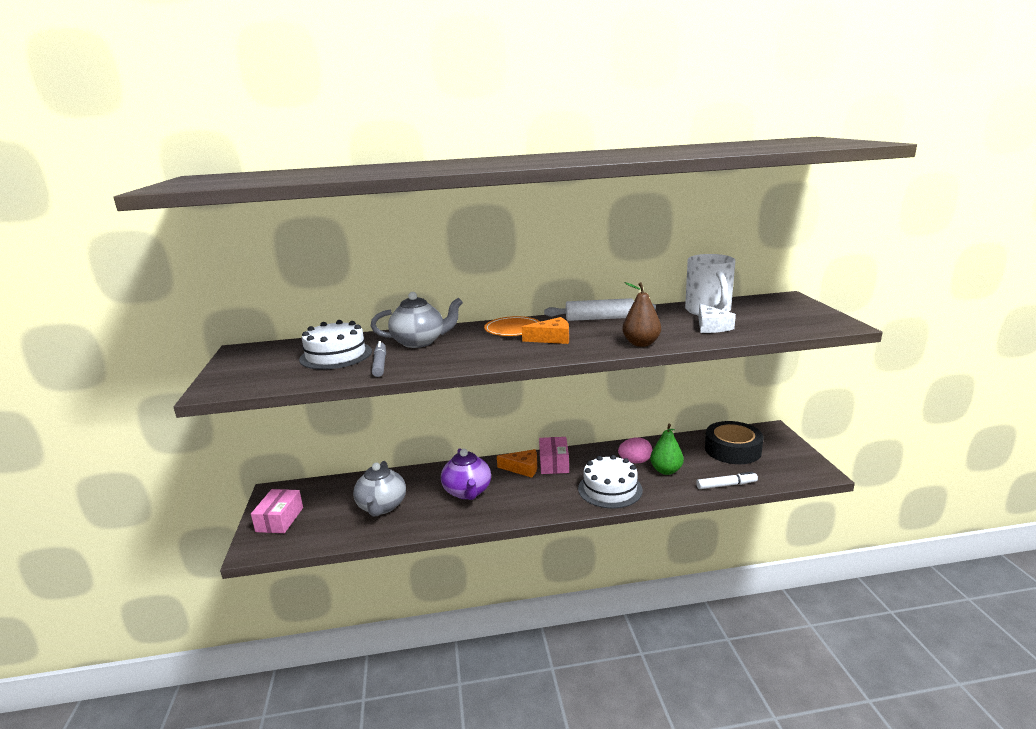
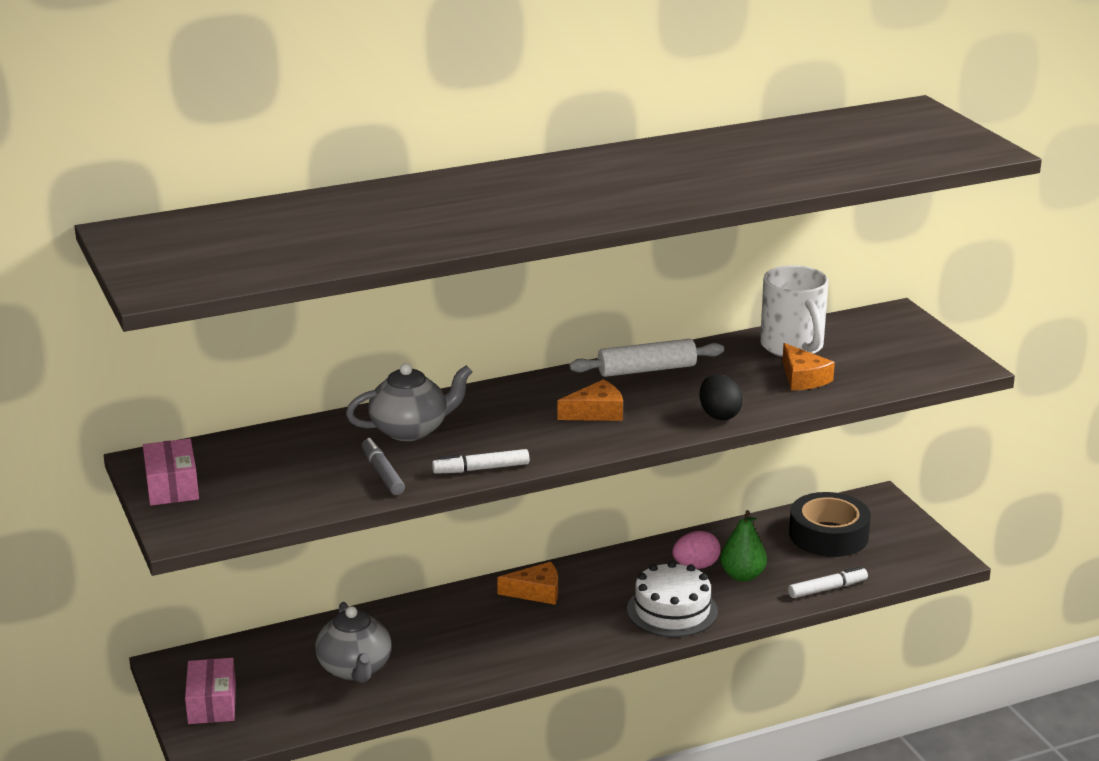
camera: 15 degrees left, 5 degrees up
white cake [299,320,372,369] -> none
purple teapot [441,448,491,500] -> none
orange plate [484,316,540,336] -> none
pink box [539,437,569,474] -> pink box moved to [143,439,199,506]
brown pear [622,282,661,347] -> black egg [699,374,743,420]
white cheese [699,304,736,333] -> orange cheese [782,343,835,391]
none -> white marker [432,449,529,474]

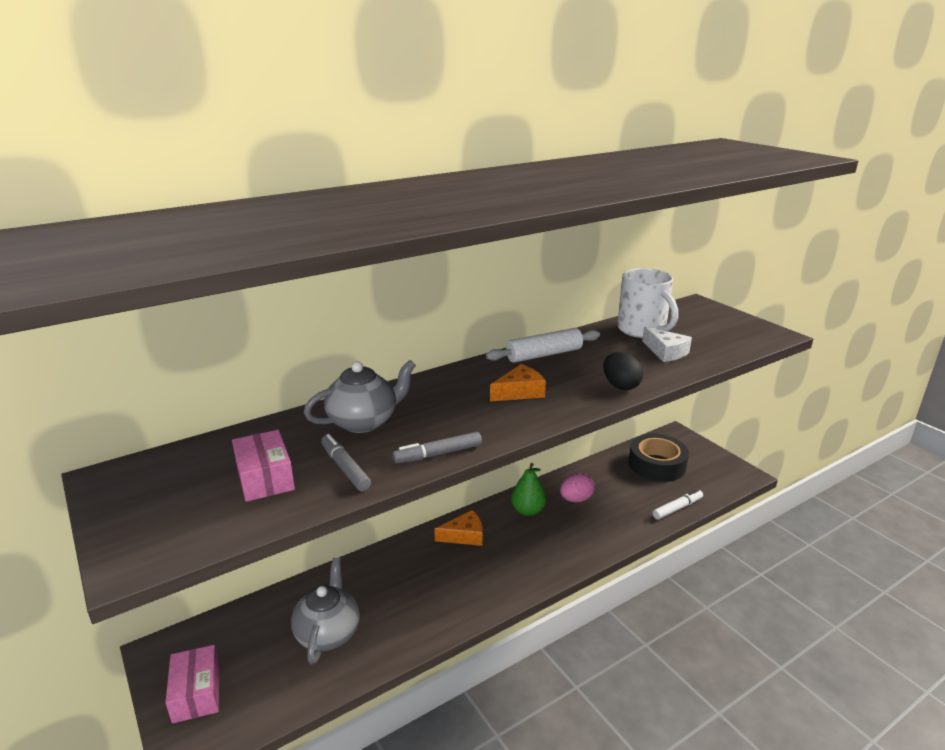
camera: 10 degrees left, 0 degrees up
pink box [143,439,199,506] -> pink box moved to [232,430,295,502]
grey teapot [315,602,392,683] -> grey teapot turned 150 degrees counterclockwise [291,558,360,665]
white marker [432,449,529,474] -> grey marker [392,432,482,464]
white cake [627,561,718,637] -> none
green pear [720,510,767,582] -> green pear moved to [511,463,547,516]
orange cheese [782,343,835,391] -> white cheese [642,326,692,362]

